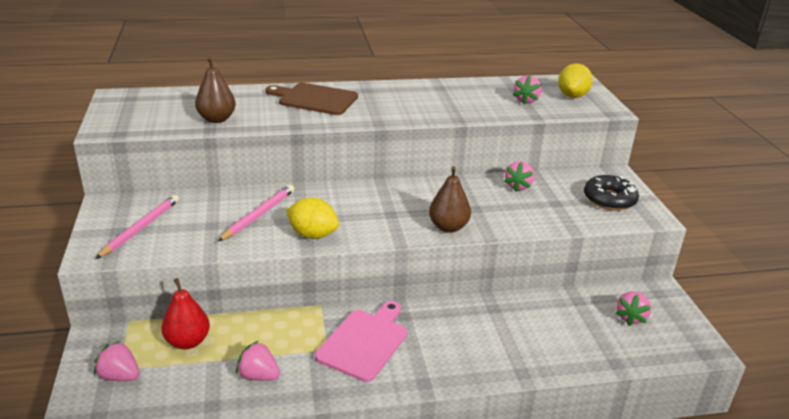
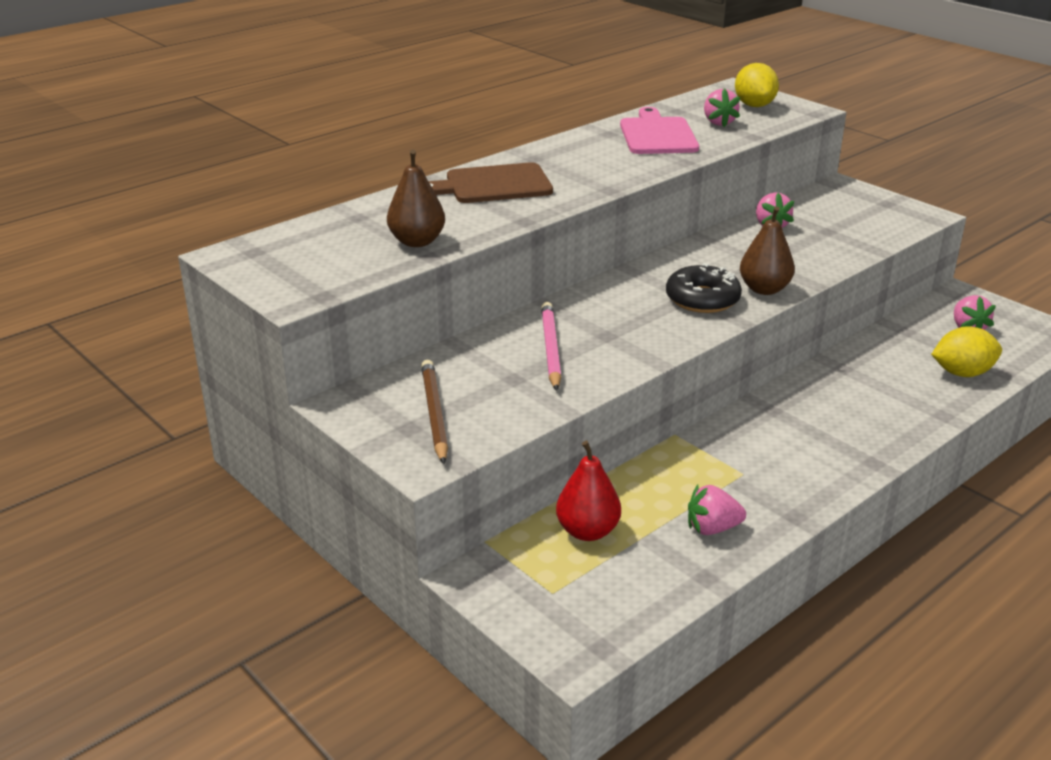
camera: 30 degrees left, 0 degrees up
pink strawberry [94,341,140,381] -> none
pink pencil [95,195,179,259] -> brown pencil [421,360,448,464]
yellow lemon [286,197,339,239] -> yellow lemon moved to [931,326,1002,377]
pink cutting board [315,301,407,382] -> pink cutting board moved to [620,107,699,154]
black donut [584,175,639,211] -> black donut moved to [666,263,742,313]

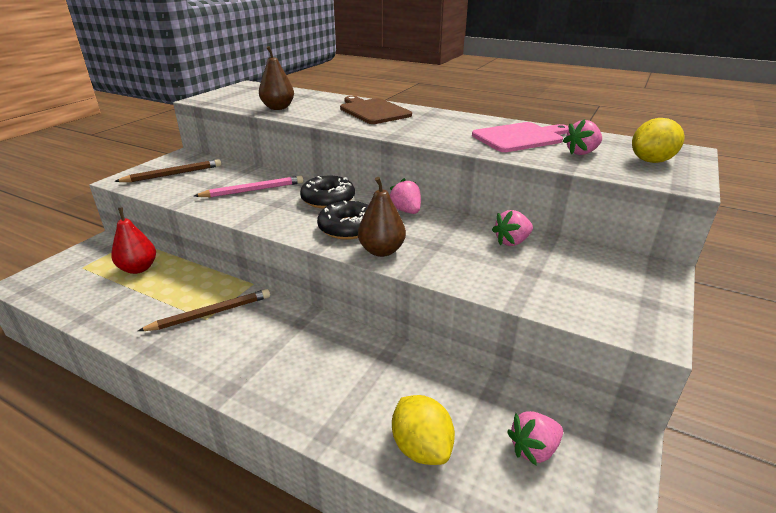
camera: 70 degrees right, 0 degrees up
pink strawberry [688,485,746,535] -> pink strawberry moved to [390,178,421,214]
none -> brown pencil [138,289,270,331]
none -> black donut [300,176,355,209]

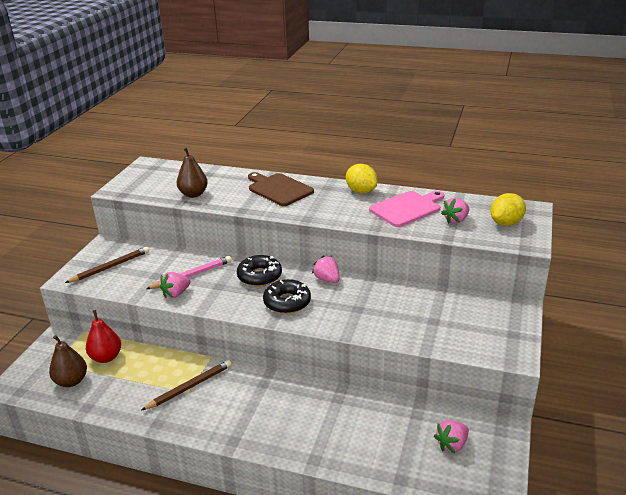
camera: 10 degrees left, 0 degrees up
brown pear [358,177,406,257] -> brown pear moved to [49,335,87,387]
yellow lemon [392,395,455,465] -> yellow lemon moved to [346,164,378,194]
pink strawberry [492,210,533,246] -> pink strawberry moved to [160,272,190,298]

